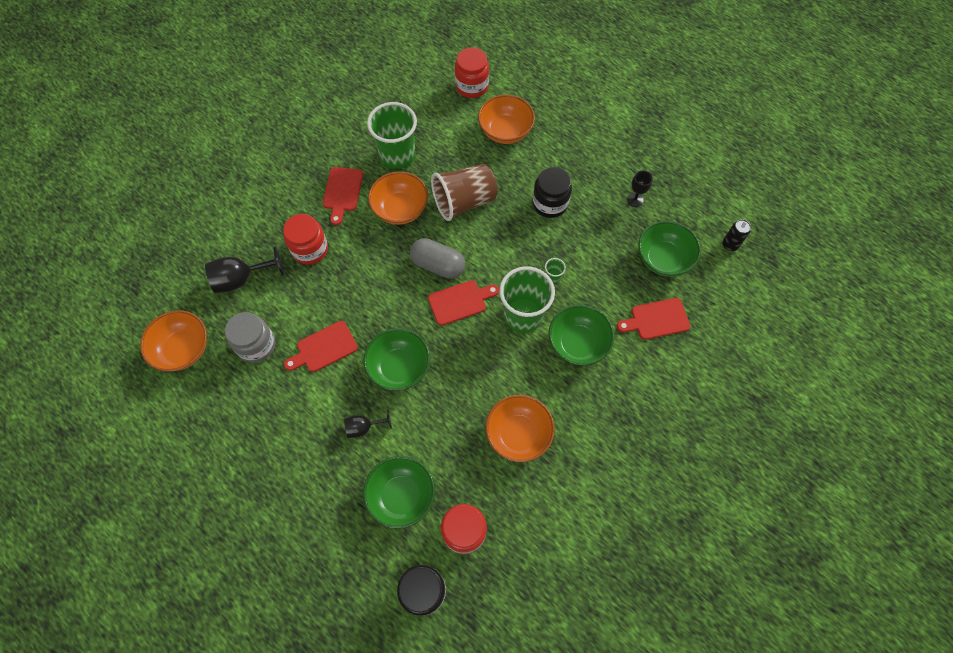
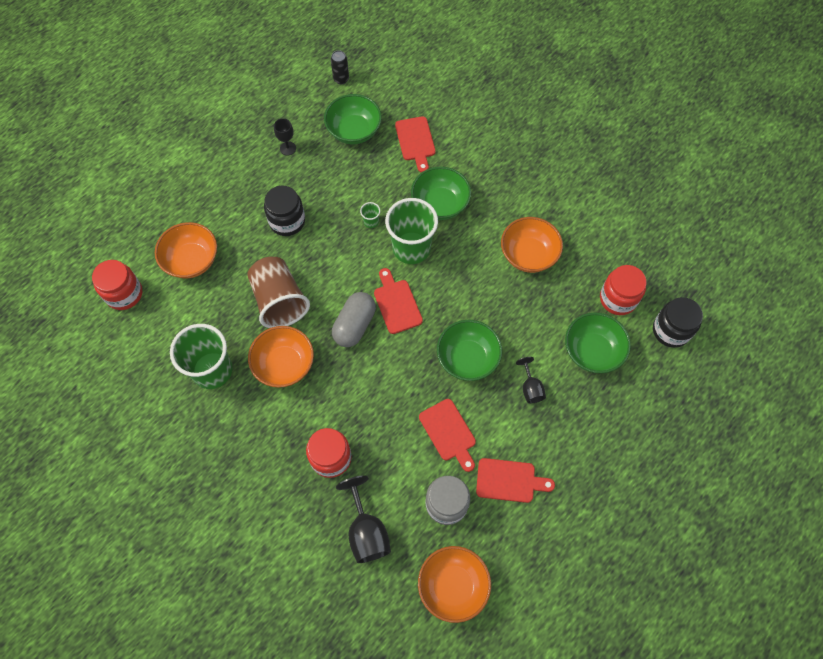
camera: 90 degrees left, 0 degrees up
red cutting board [323,167,363,225] -> red cutting board moved to [476,458,555,503]

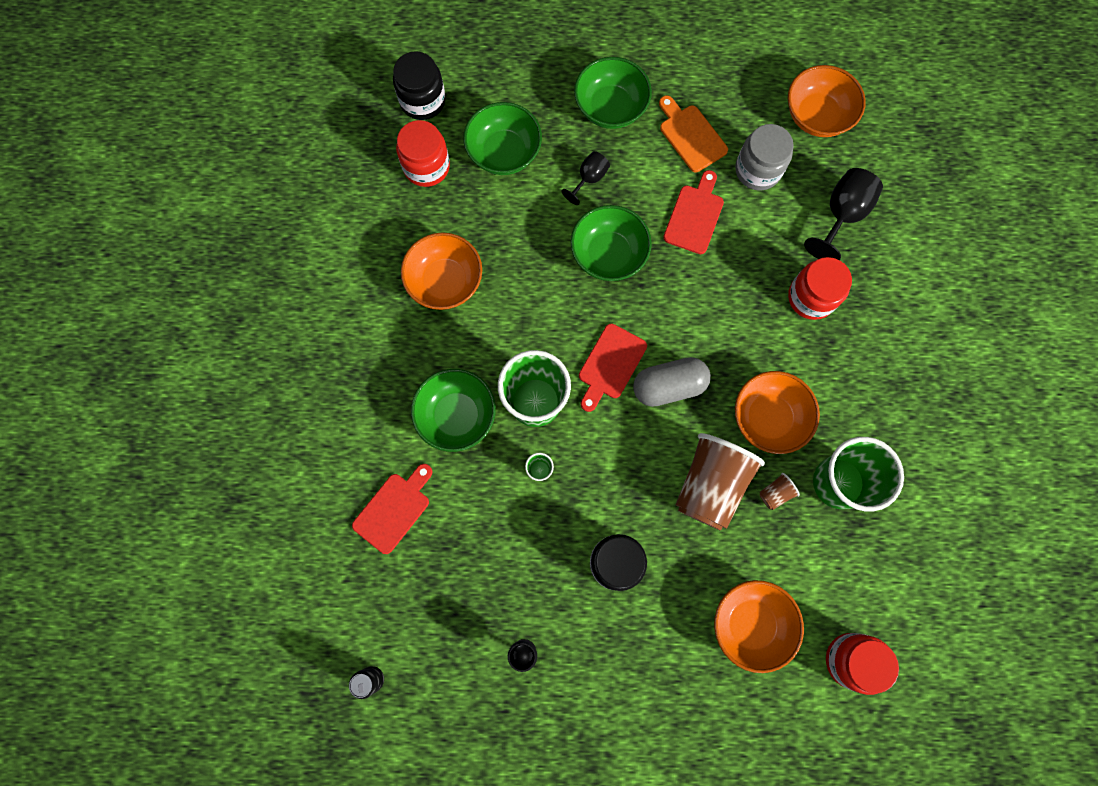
camera: 130 degrees left, 10 degrees up
green bowl [324,94,382,144] -> green bowl moved to [574,57,652,129]
red cutting board [476,458,555,503] -> orange cutting board [659,96,728,172]
none -> brown cup [759,473,800,510]

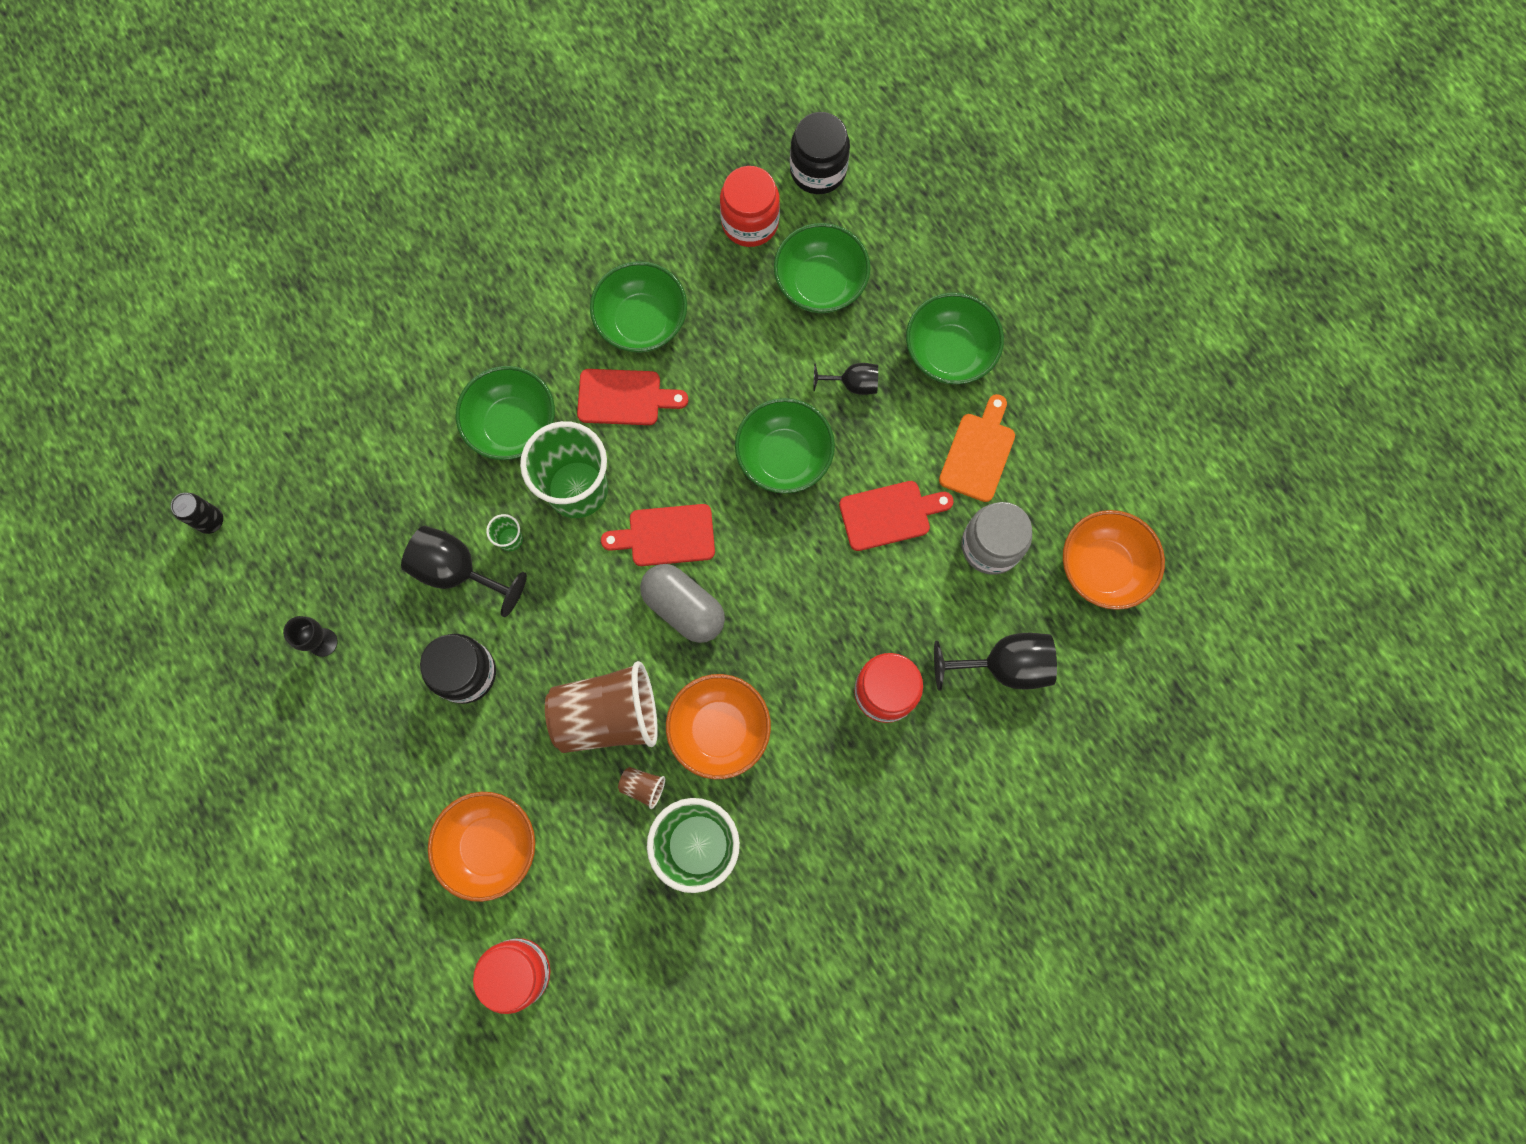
camera: 55 degrees right, 0 degrees up
red cutting board [352,464,433,554] -> red cutting board moved to [577,369,688,425]
orange bowl [401,232,482,310] -> green bowl [590,261,687,353]
none -> black goblet [401,526,527,617]

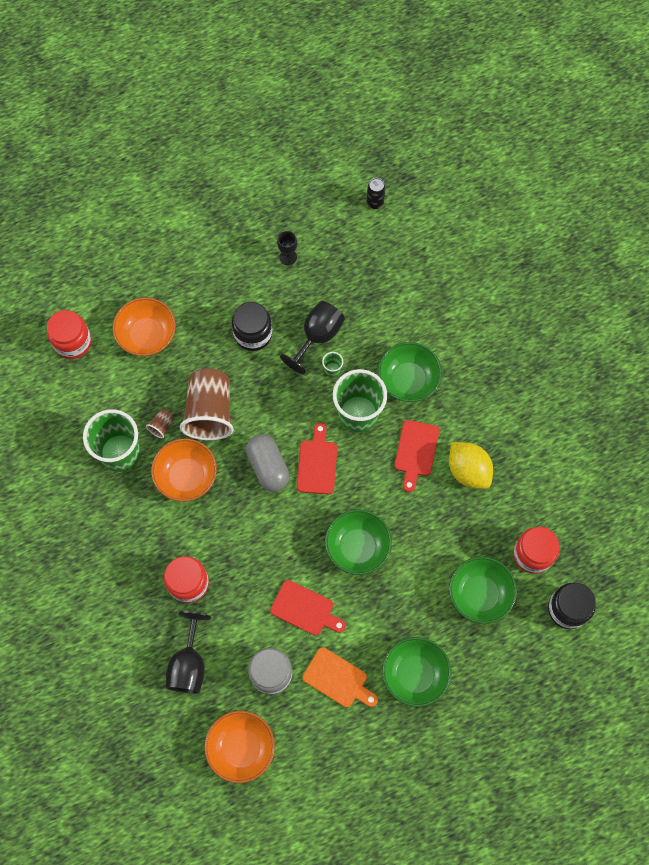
camera: 100 degrees right, 5 degrees down
green bowl [590,261,687,353] -> yellow lemon [449,442,493,489]
grey capsule [640,564,725,643] -> grey capsule turned 75 degrees counterclockwise [246,434,290,492]
black goblet [813,363,878,395] -> none
red cutting board [839,481,954,551] -> red cutting board turned 60 degrees counterclockwise [270,580,346,636]

